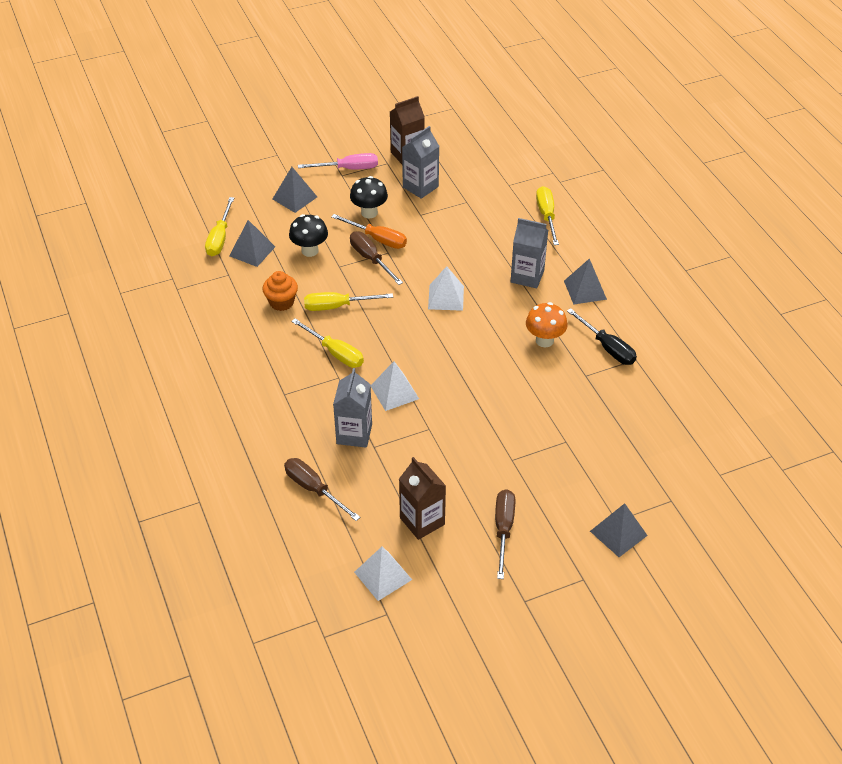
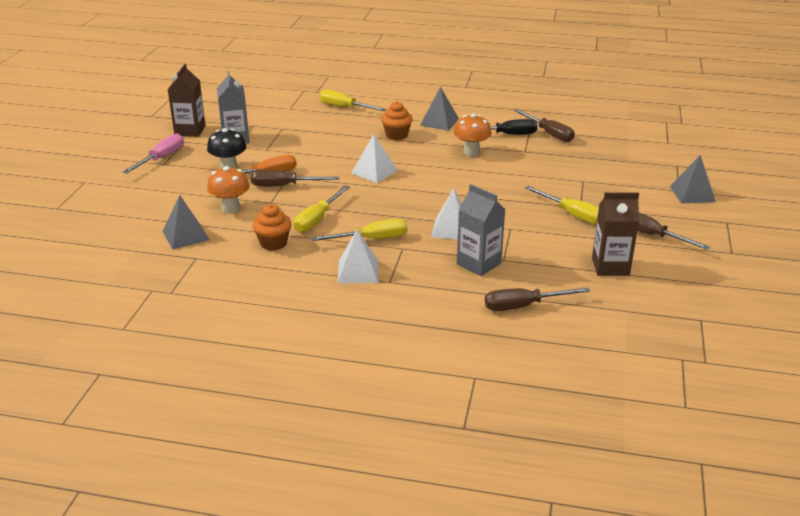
camera: 55 degrees left, 15 degrees down
yellow screwdriver [205,197,234,256] -> yellow screwdriver moved to [525,186,599,224]
grey pyramid [273,167,317,213] -> none
black mushroom [289,214,328,257] -> orange mushroom [207,166,250,213]
white pyramid [354,547,412,601] -> white pyramid moved to [338,230,378,283]
grey carton [511,218,548,288] -> orange cupcake [381,101,413,140]
none -> brown screwdriver [514,109,575,142]

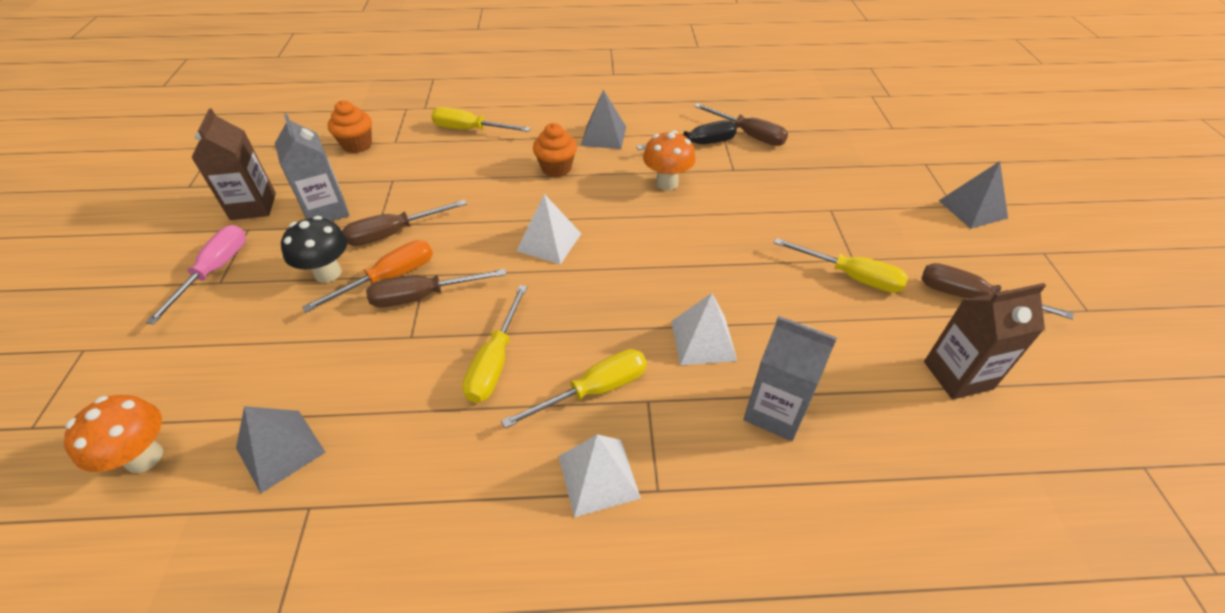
camera: 15 degrees left, 15 degrees up
orange mushroom [207,166,250,213] -> orange mushroom moved to [64,395,163,473]
orange cupcake [253,204,292,251] -> orange cupcake moved to [328,100,372,153]
brown screwdriver [485,287,590,311] -> brown screwdriver moved to [342,200,467,246]

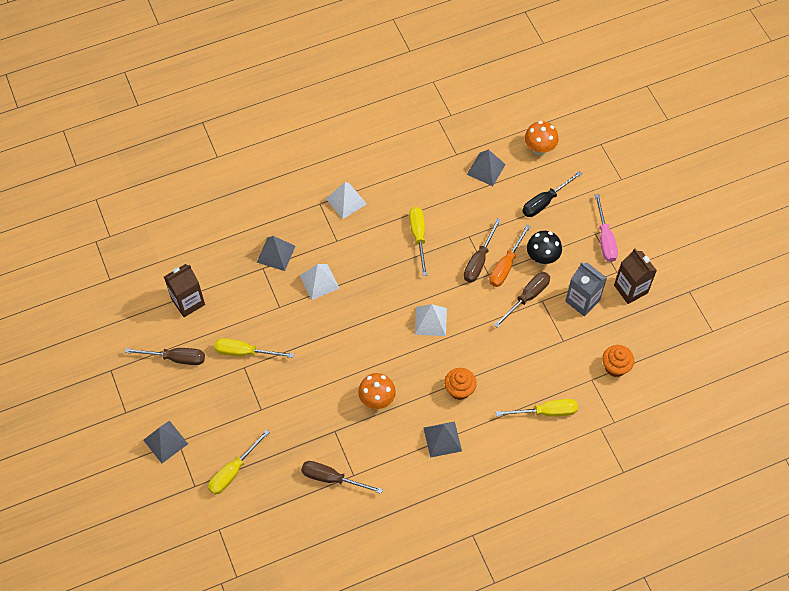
camera: 160 degrees right, 15 degrees up
brown screwdriver [366,269,506,307] -> brown screwdriver turned 150 degrees clockwise [464,218,501,282]
yellow screwdriver [501,349,647,429] -> yellow screwdriver moved to [208,429,270,495]
black screwdriver [636,120,737,150] -> black screwdriver moved to [522,171,582,217]
grey carton [744,316,837,441] -> grey pyramid [257,236,295,271]

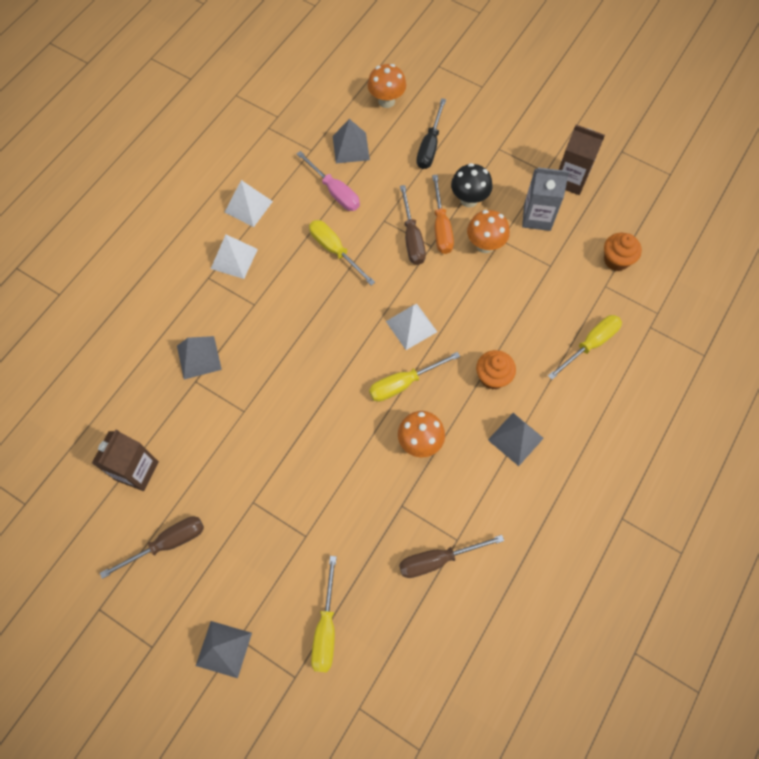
camera: 35 degrees left, 5 degrees up
yellow screwdriver [214,338,294,358] -> yellow screwdriver moved to [369,352,460,402]
white pyramid [299,264,340,300] -> white pyramid moved to [224,180,273,227]
brown screwdriver [494,272,550,328] -> orange mushroom [467,210,510,253]
pink screwdriver [595,194,618,262] -> pink screwdriver moved to [297,151,360,211]

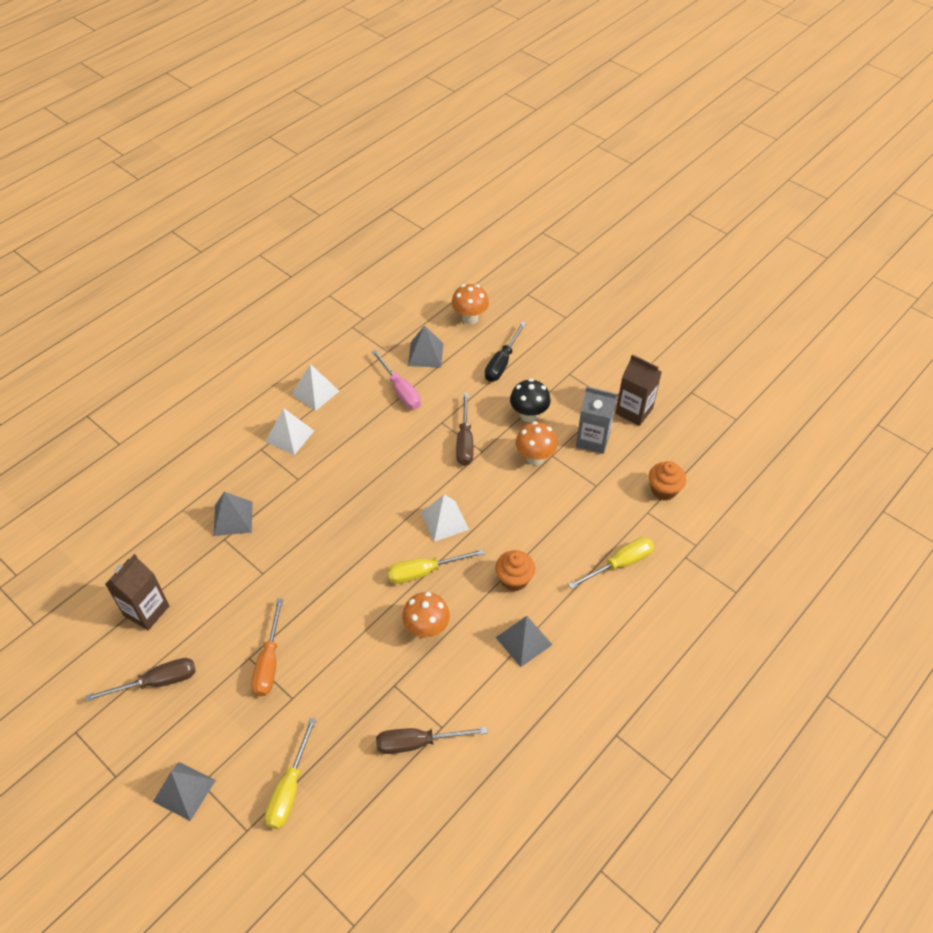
camera: 10 degrees right, 15 degrees down
yellow screwdriver [309,220,375,285] -> none
orange screwdriver [432,175,454,254] -> orange screwdriver moved to [251,599,283,696]

